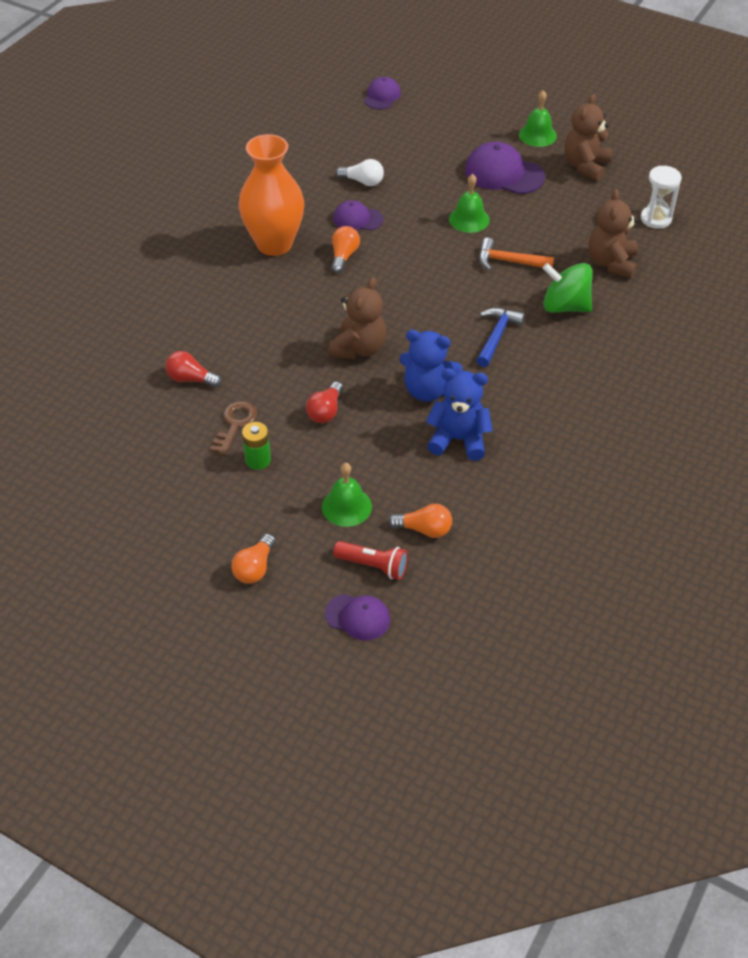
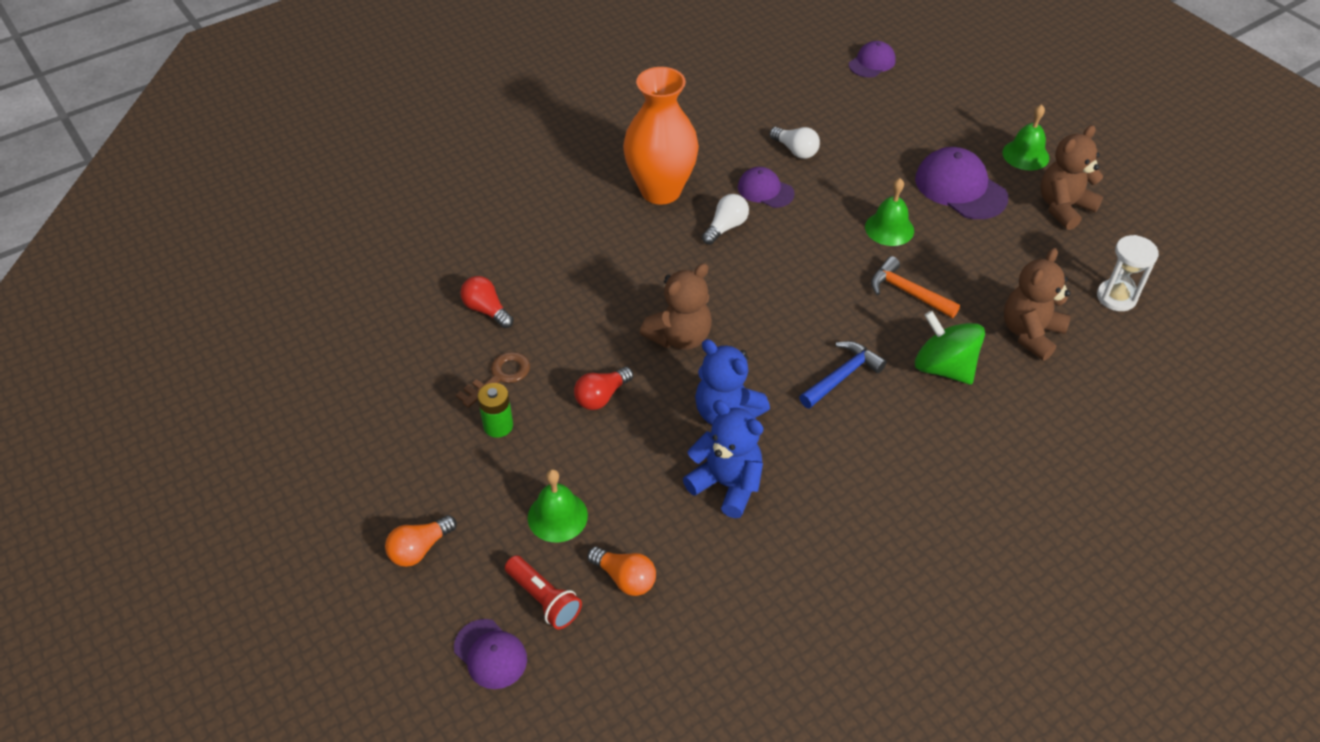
camera: 25 degrees right, 0 degrees up
orange light bulb [331,226,360,273] -> white light bulb [702,194,749,245]

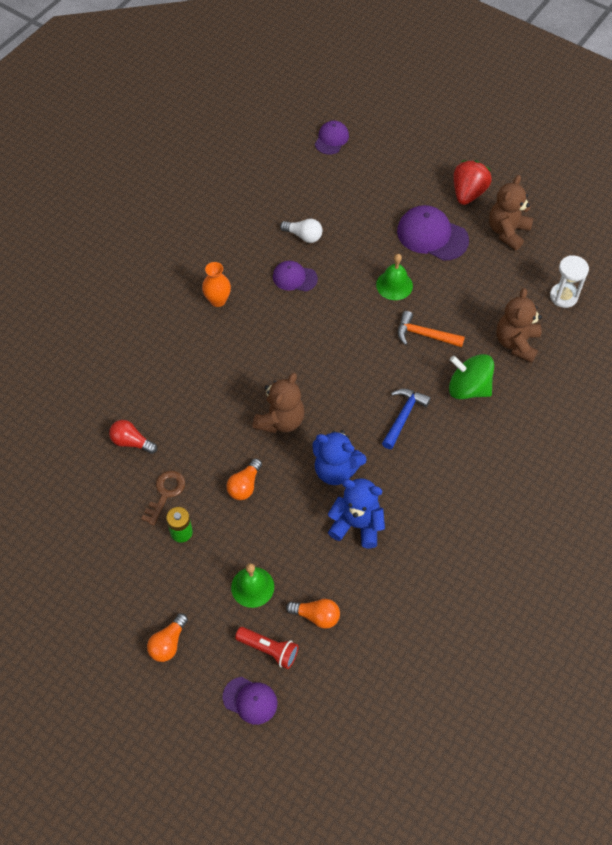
camera: 20 degrees left, 10 degrees up
red light bulb [574,367,633,410] -> orange light bulb [226,458,262,500]
orange vase [623,67,699,205] -> orange vase [202,262,231,307], size x0.50
white light bulb [702,194,749,245] -> none
green bell [1002,104,1049,171] -> red strawberry [454,160,492,205]

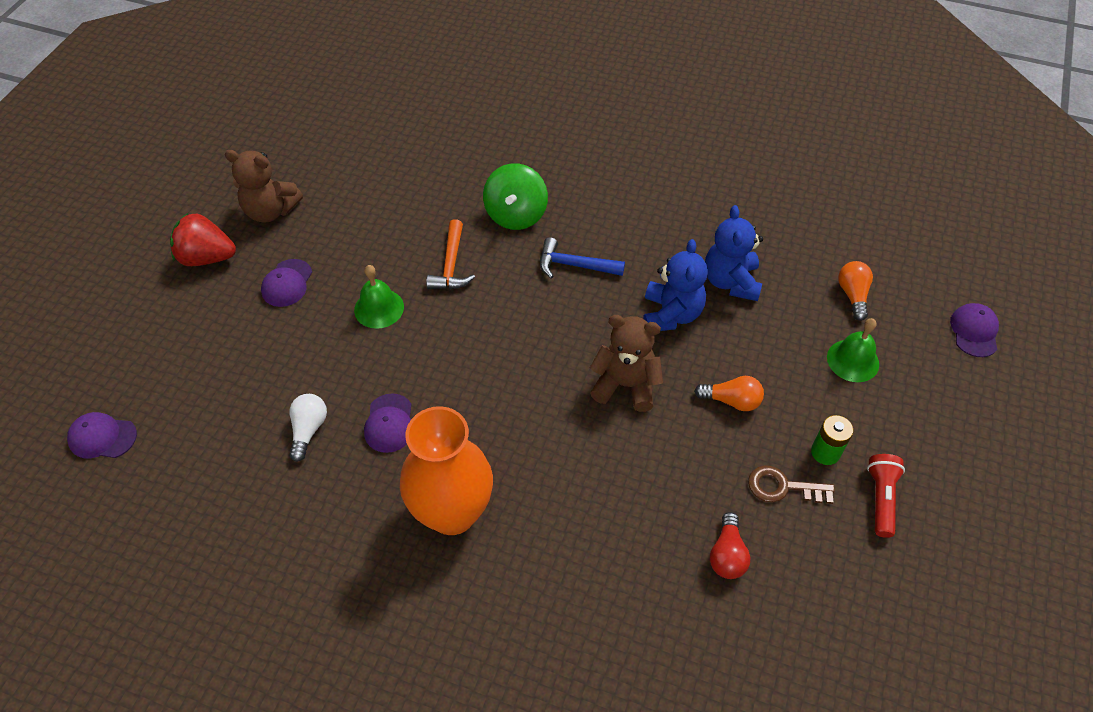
camera: 105 degrees left, 5 degrees down
orange light bulb [147,613,188,662] -> none
orange vase [202,262,231,307] -> orange vase [400,406,493,535], size x2.02
red flashlight [235,627,299,669] -> red flashlight moved to [867,454,905,538]
purple cap [397,205,469,261] -> purple cap [261,259,312,307], size x0.60
brown teddy bear [496,288,542,363] -> none
white hourglass [550,255,589,308] -> none

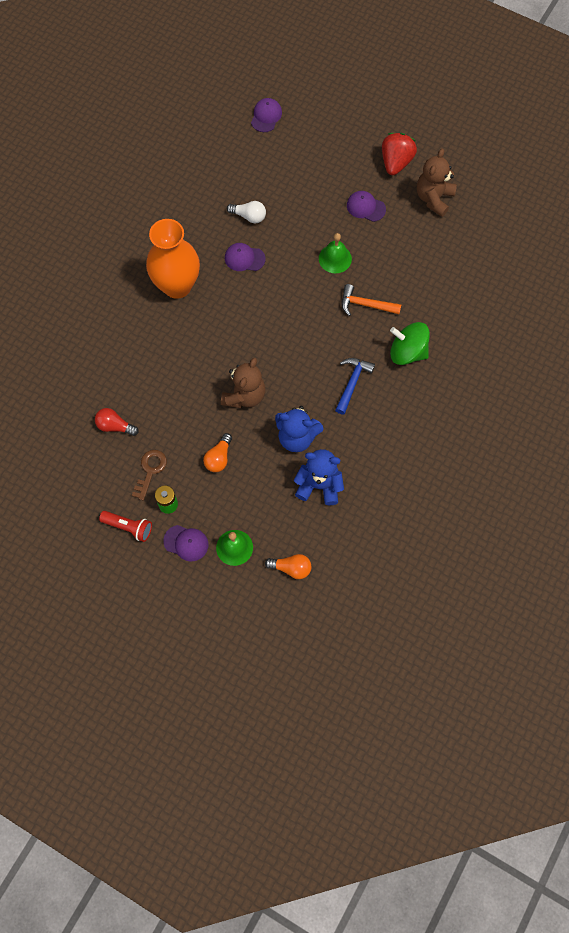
camera: 100 degrees right, 15 degrees up
purple cap [950,303,999,357] -> purple cap moved to [163,525,208,561]

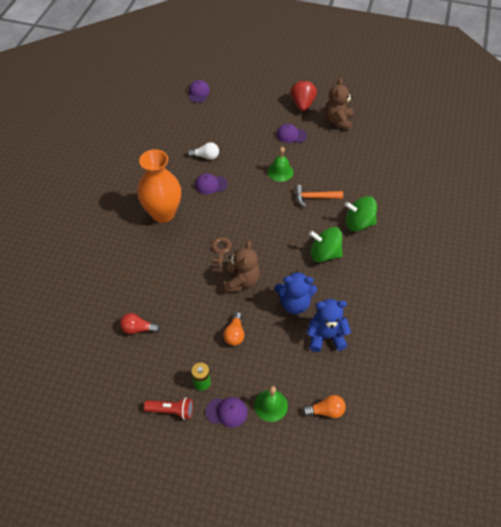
camera: 15 degrees left, 15 degrees down
brown key [132,450,167,501] -> brown key moved to [211,237,232,273]
blue hammer [335,358,375,415] -> green spinning top [309,227,343,262]

